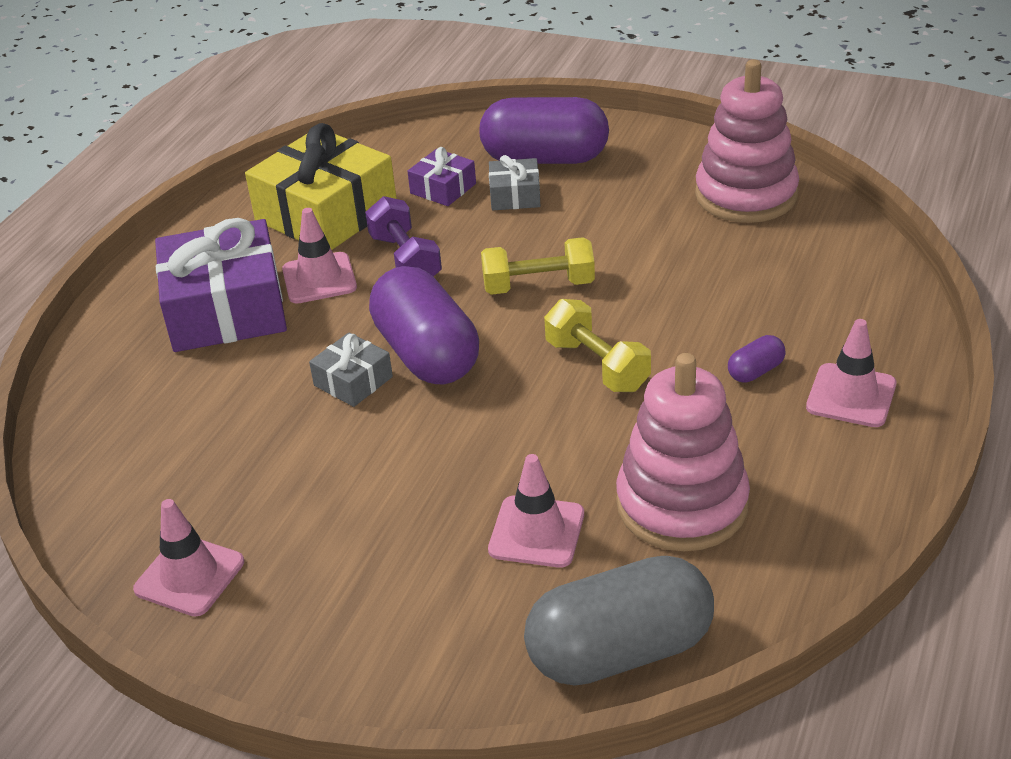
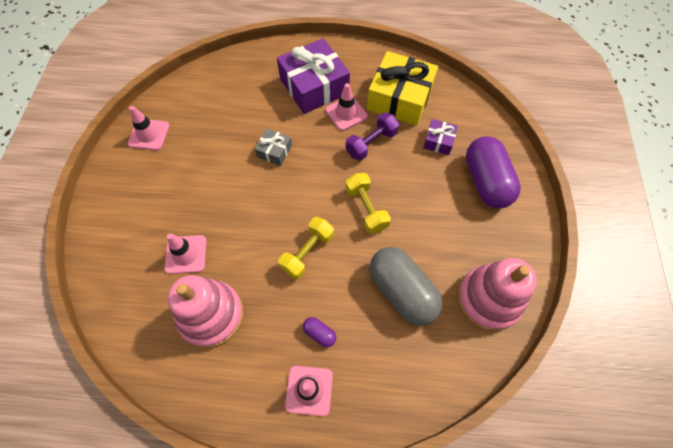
camera: 70 degrees right, 25 degrees up
purple capsule [369,266,479,385] -> none
grey gift [489,155,541,210] -> none
grey capsule [524,556,714,686] -> grey capsule moved to [369,247,443,326]

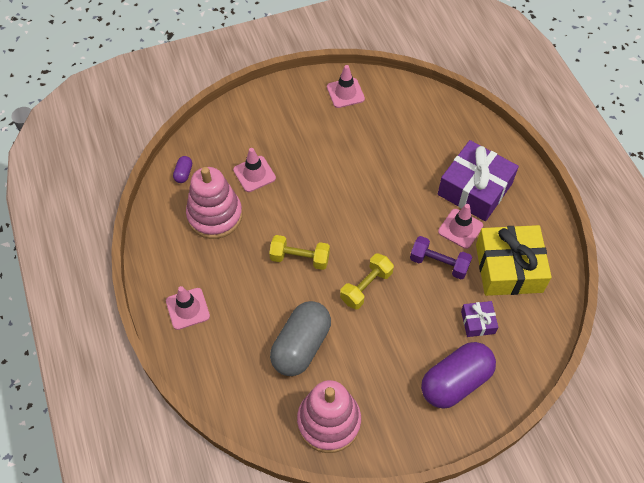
camera: 65 degrees right, 5 degrees down
grey gift [255,129,292,166] -> none
purple capsule [303,317,337,347] -> purple capsule moved to [173,156,192,183]

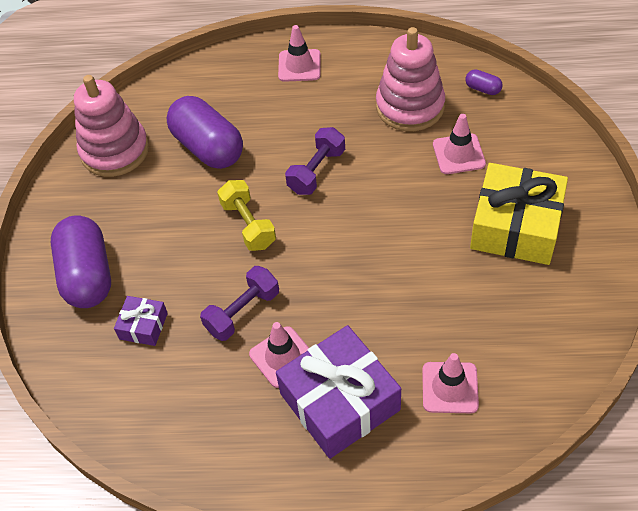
camera: 115 degrees right, 5 degrees down
yellow dumbbell [269,235,330,270] -> purple dumbbell [285,127,345,195]
grey capsule [270,301,331,376] -> purple capsule [166,96,243,169]
pink traffic cone [327,65,365,108] -> pink traffic cone moved to [422,353,479,413]
yellow gift [476,225,552,296] -> yellow gift moved to [470,163,568,265]

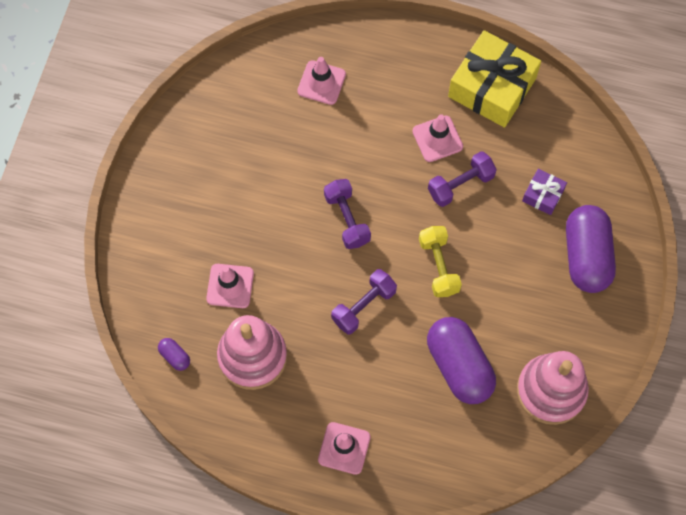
camera: 170 degrees left, 15 degrees up
purple gift [276,325,401,459] -> none
yellow gift [470,163,568,265] -> yellow gift moved to [448,30,541,128]
none -> purple dumbbell [324,179,371,249]

